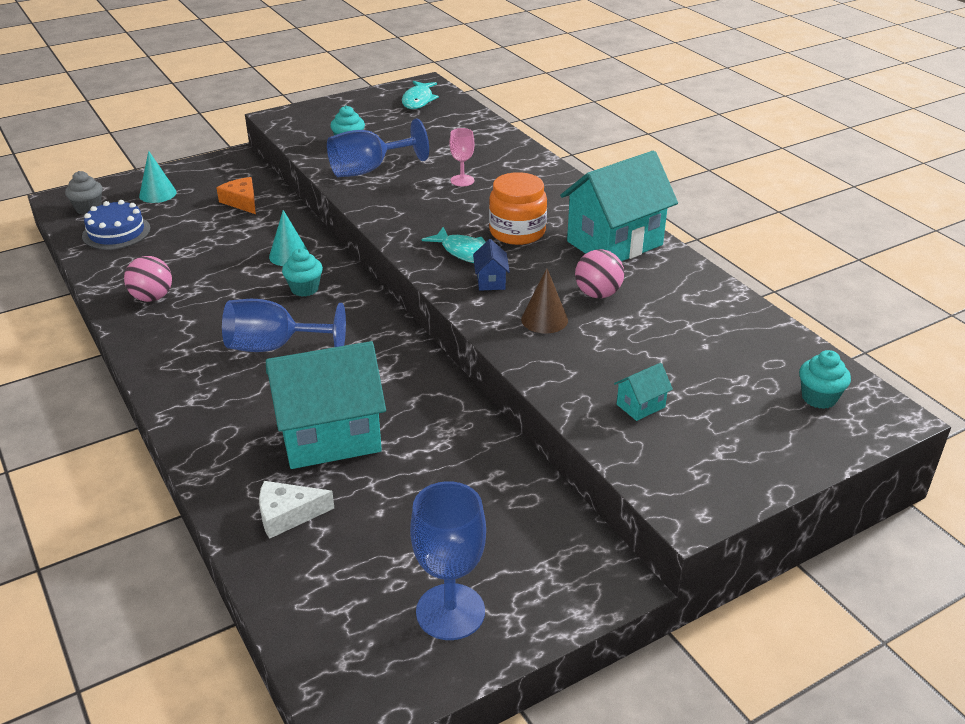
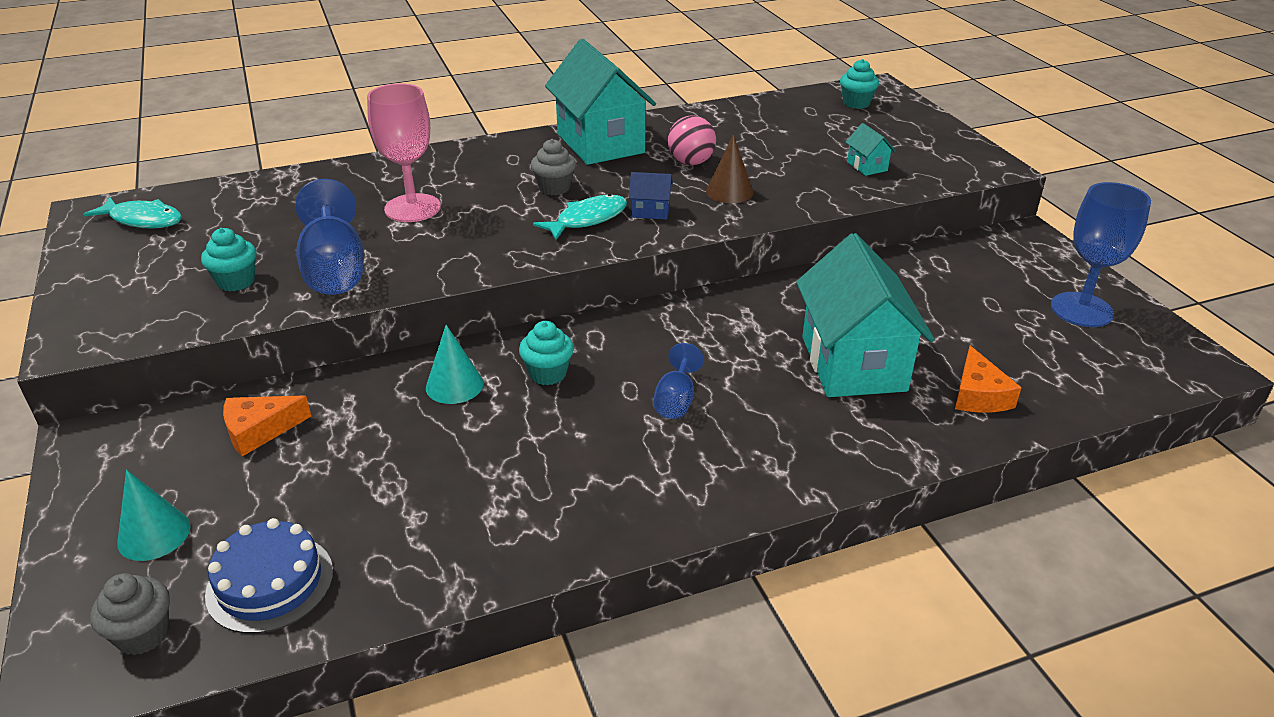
camera: 80 degrees left, 0 degrees up
pink ball [124,256,172,302] -> none
blue goblet [222,299,346,352] -> blue goblet [653,343,704,419], size x0.55
white cheese [259,481,334,539] -> orange cheese [955,346,1022,413]
pink goblet [449,128,474,186] -> pink goblet [367,83,441,222], size x1.82
orange jar [489,172,547,245] -> grey cupcake [531,139,576,195]

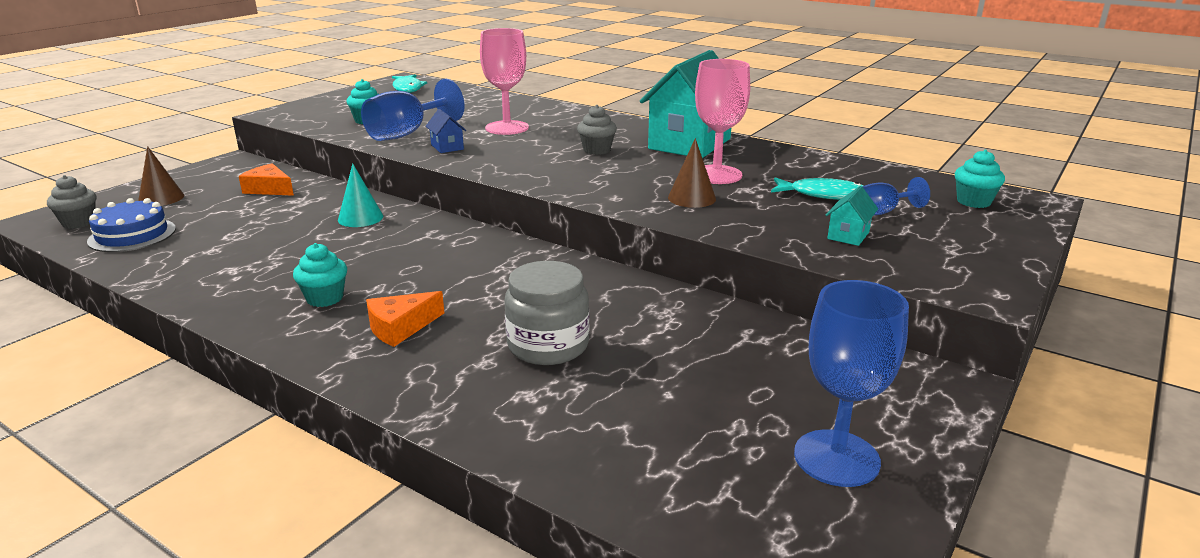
camera: 55 degrees right, 10 degrees down
turquoise cone [117,470,190,561] -> brown cone [138,146,184,206]
turquoise cupcake [519,321,574,385] -> turquoise cupcake moved to [293,243,347,307]
turquoise fish [533,194,627,240] -> turquoise fish moved to [771,177,863,200]
blue house [629,172,673,220] -> blue house moved to [426,109,466,153]
blue goblet [653,343,704,419] -> blue goblet moved to [862,177,930,216]
pink ball [668,115,716,165] -> pink goblet [695,59,750,184]
turquoise house [796,233,935,397] -> grey jar [504,261,589,365]
orange cheese [955,346,1022,413] -> orange cheese moved to [366,291,444,347]

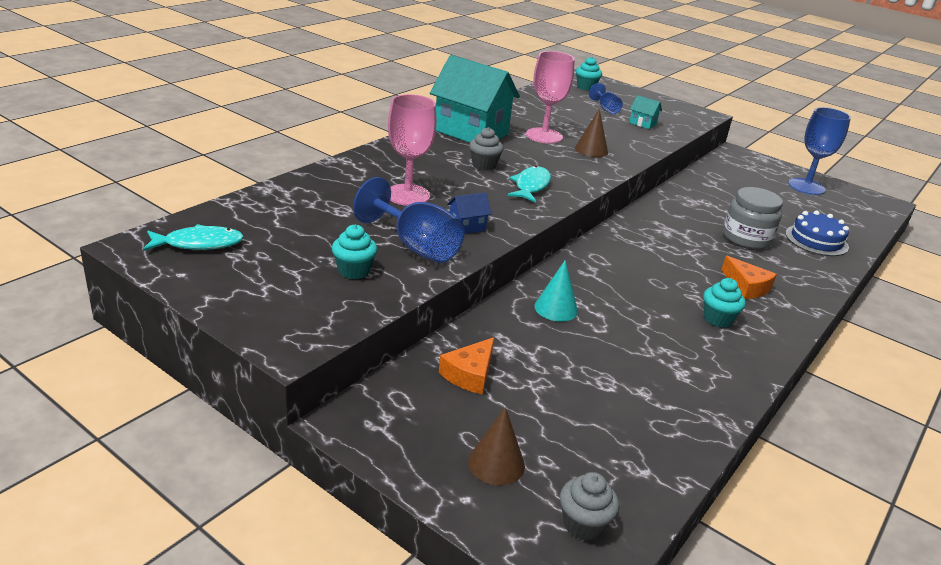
camera: 90 degrees left, 5 degrees up
blue cake [87,198,176,252] -> blue cake moved to [785,211,849,256]
turquoise fish [771,177,863,200] -> turquoise fish moved to [507,166,551,203]

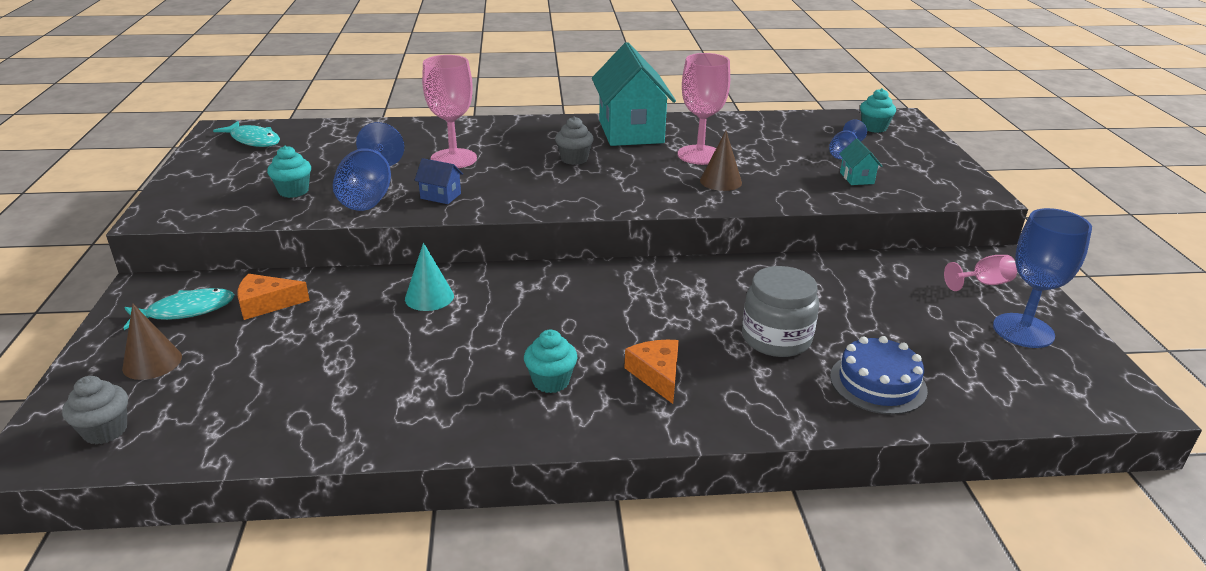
camera: 50 degrees right, 0 degrees up
turquoise fish [507,166,551,203] -> turquoise fish moved to [124,288,234,330]
orange cheese [721,256,777,299] -> orange cheese turned 150 degrees clockwise [625,340,679,404]
none -> pink goblet [944,255,1017,291]

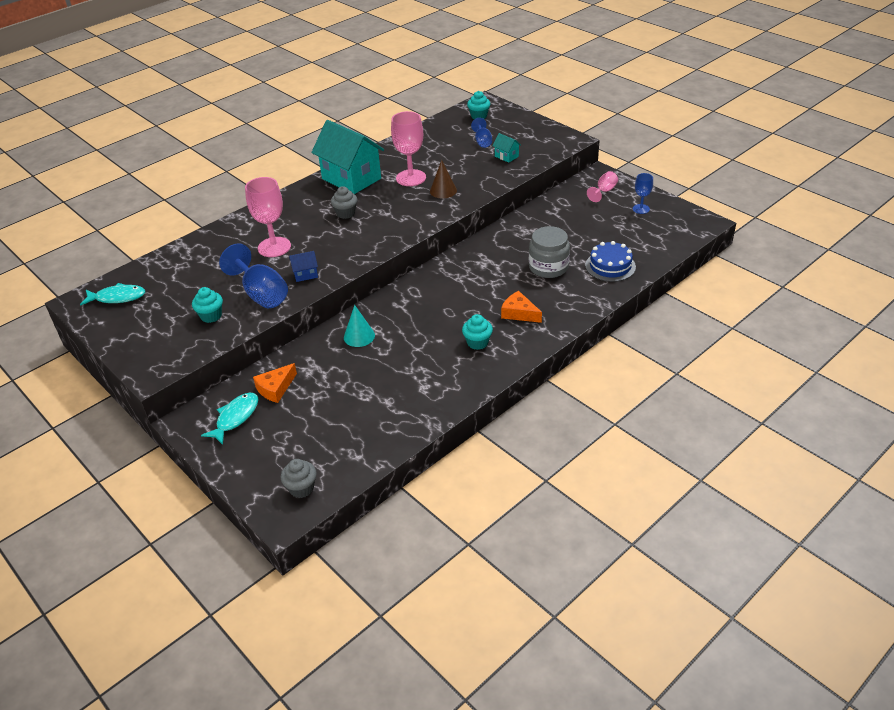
camera: 35 degrees left, 10 degrees up
brown cone [122,304,182,380] -> none
blue goblet [993,208,1092,348] -> blue goblet [633,173,653,214], size x0.55

